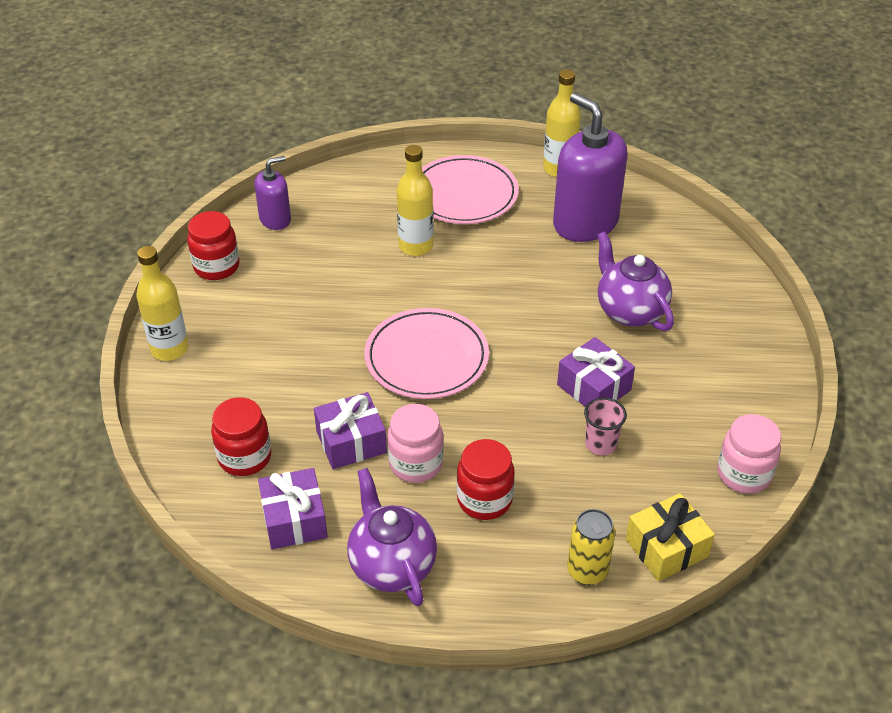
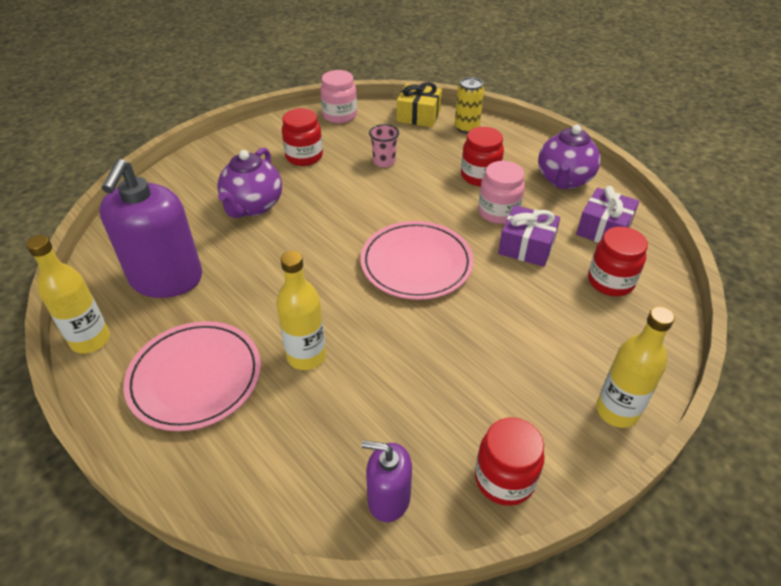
camera: 135 degrees left, 0 degrees up
purple gift [557,337,635,407] -> none
none -> red jar [282,108,323,166]

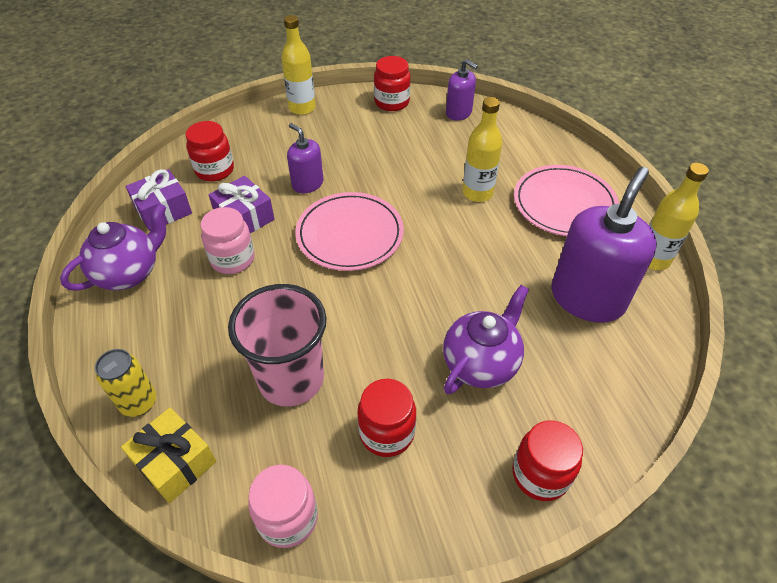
camera: 155 degrees left, 5 degrees up
pink cup [369,124,399,167] -> pink cup [228,284,326,407], size x2.13
red jar [461,127,504,186] -> red jar moved to [512,420,583,501]
none -> purple soap dispenser [287,123,323,193]

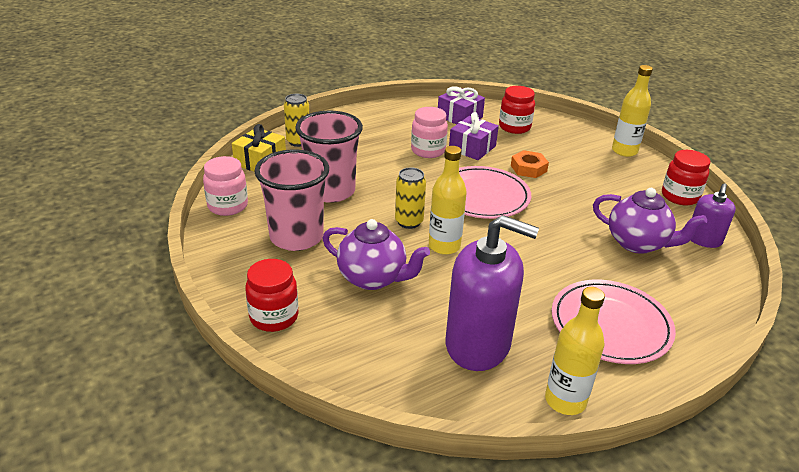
camera: 75 degrees right, 15 degrees down
purple teapot [60,203,166,291] -> purple teapot moved to [593,188,707,254]
purple soap dispenser [287,123,323,193] -> orange nut [511,150,549,178]
red jar [357,379,416,457] -> pink cup [254,150,329,251]
yellow bottle [462,97,502,202] -> yellow bottle moved to [429,146,467,255]
none -> yellow can [395,167,426,229]

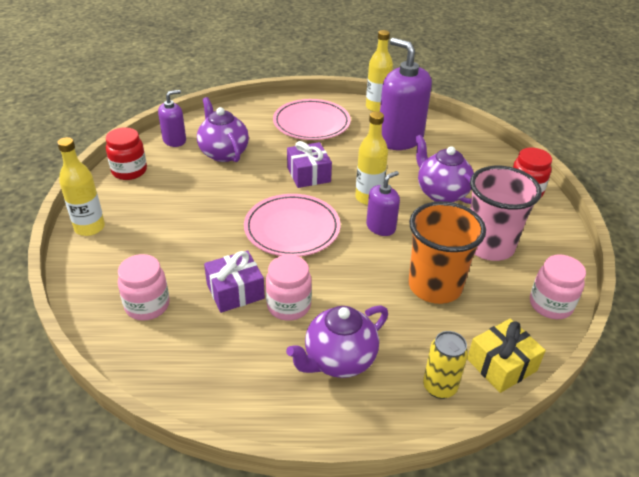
camera: 150 degrees left, 5 degrees up
pink cup [295,111,363,203] -> orange cup [409,201,486,304]
yellow can [395,167,426,229] -> purple soap dispenser [366,171,400,236]
purple gift [438,86,485,125] -> purple gift moved to [287,141,332,188]
red jar [499,86,535,134] -> pink jar [118,254,170,321]
orange nut [511,150,549,178] -> none
none -> purple teapot [286,306,388,378]

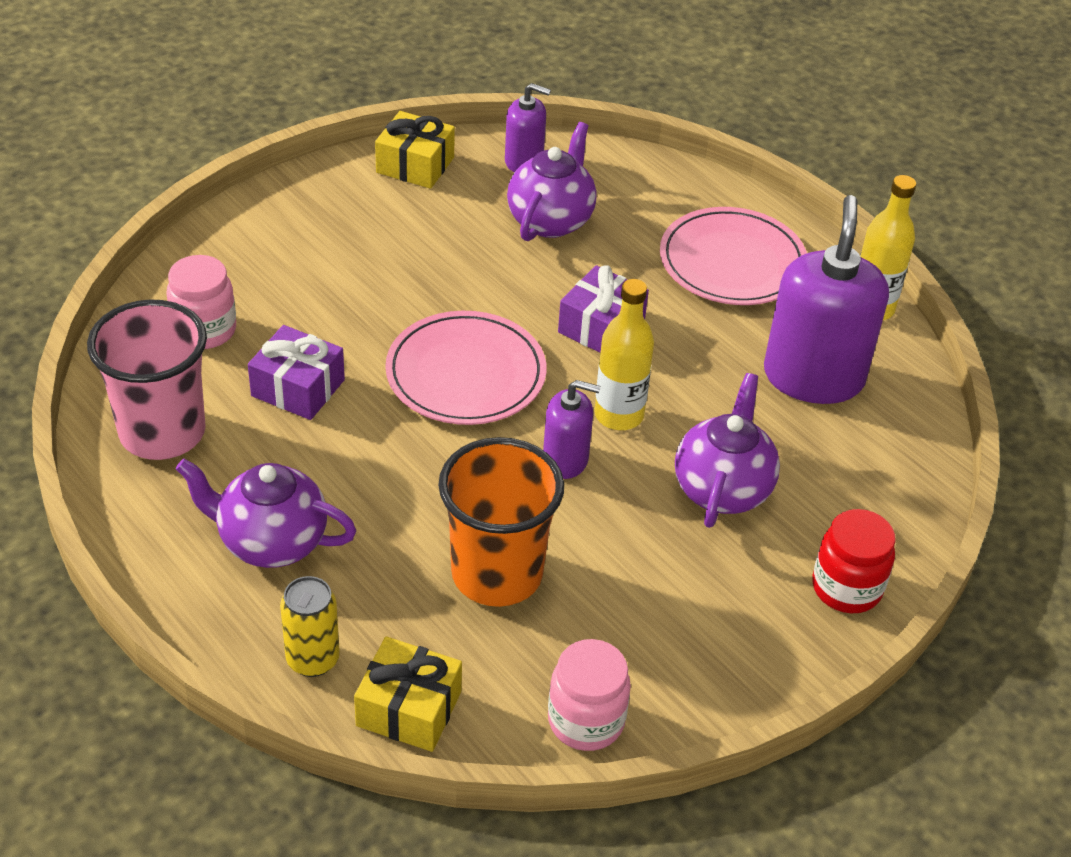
camera: 50 degrees right, 5 degrees up
yellow bottle [57,137,105,236] -> none
red jar [106,127,147,180] -> yellow gift [375,111,455,189]
pink jar [266,255,312,321] -> none
pink cup [470,165,542,261] -> pink cup moved to [87,299,207,460]

